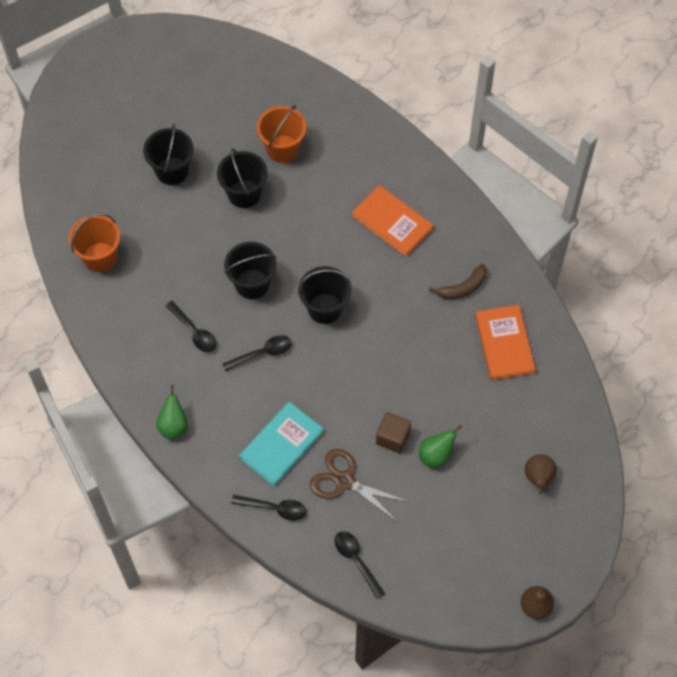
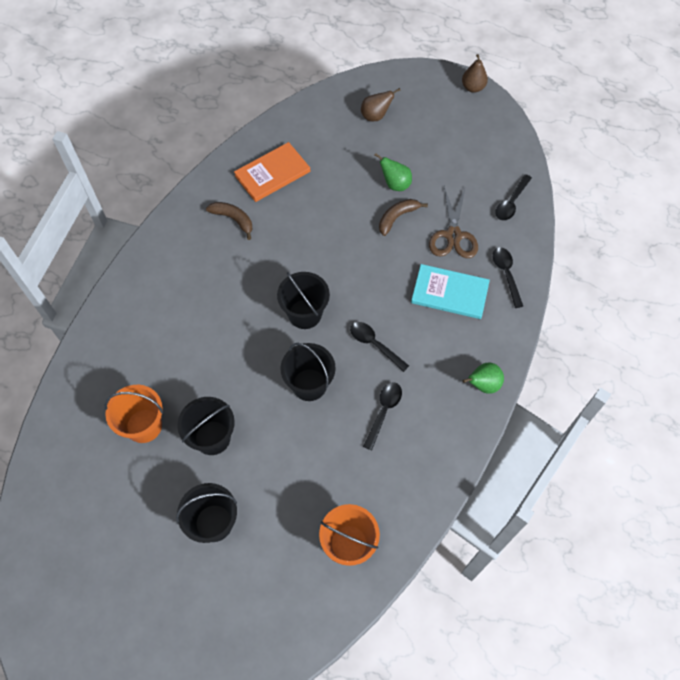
camera: 115 degrees left, 0 degrees up
orange book [352,185,434,257] -> none
brown cube [376,412,411,453] -> brown banana [379,199,428,236]

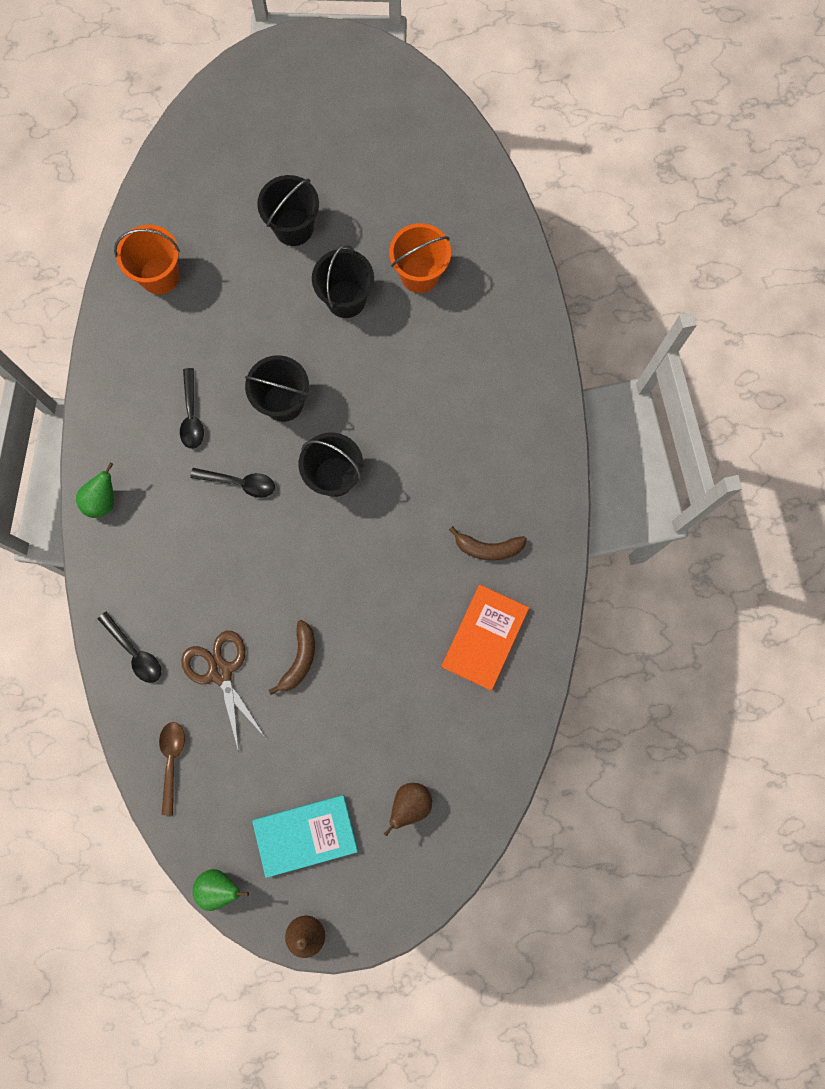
camera: 150 degrees right, 15 degrees up
green pear [374,153,412,191] -> green pear moved to [193,869,249,911]
turquoise book [411,264,490,319] -> turquoise book moved to [252,795,358,878]
black spoon [495,174,532,221] -> brown spoon [159,722,185,815]

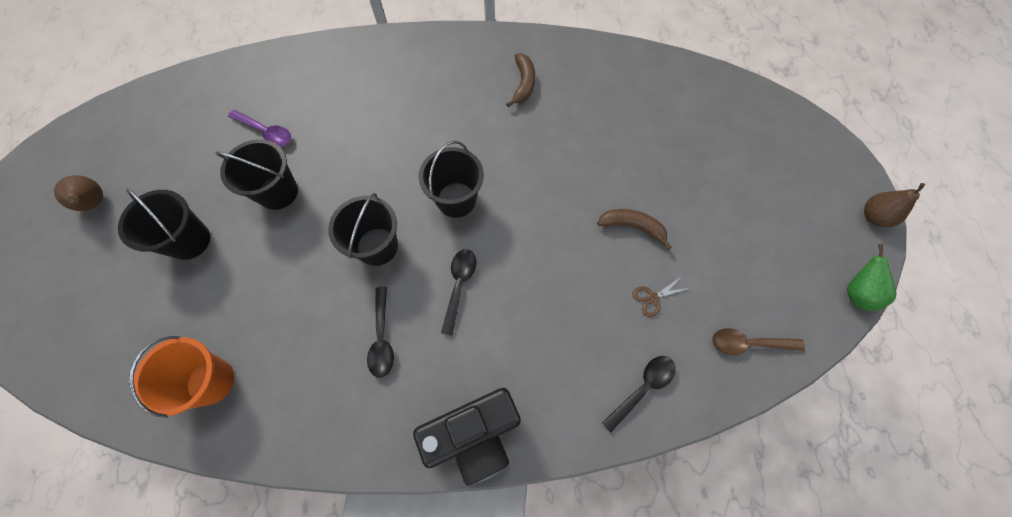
camera: 90 degrees left, 10 degrees down
green pear [76,463,114,518] -> black camera [413,388,521,486]
black spoon [180,368,204,449] -> black spoon turned 90 degrees clockwise [367,287,394,378]
brown scissors [181,631,266,752] -> brown scissors [632,276,690,317], size x0.50
turquoise book [252,795,358,878] -> none
brown pear [384,783,432,836] -> brown pear moved to [54,175,103,211]
orange bucket [389,223,451,293] -> purple spoon [228,110,291,146]
orange book [441,585,529,691] -> none

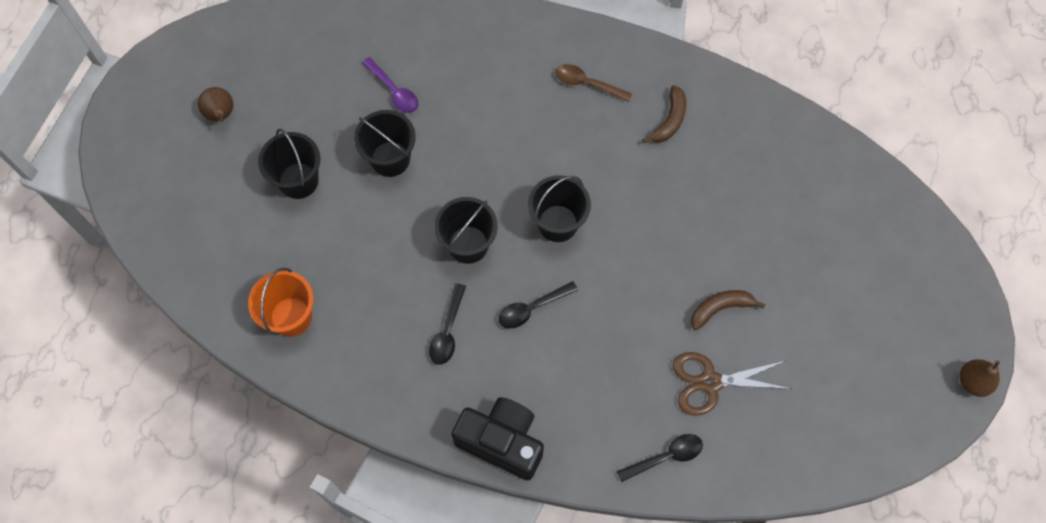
camera: 20 degrees right, 0 degrees up
black camera [413,388,521,486] -> black camera turned 150 degrees counterclockwise [451,397,544,480]
black spoon [441,249,477,336] -> black spoon turned 150 degrees counterclockwise [498,281,578,329]
brown banana [597,209,672,250] -> brown banana turned 60 degrees counterclockwise [691,290,765,330]
brown scissors [632,276,690,317] -> brown scissors [673,352,791,416], size x2.01
brown spoon [712,328,805,355] -> brown spoon moved to [555,64,632,102]
green pear [847,244,896,311] -> none

